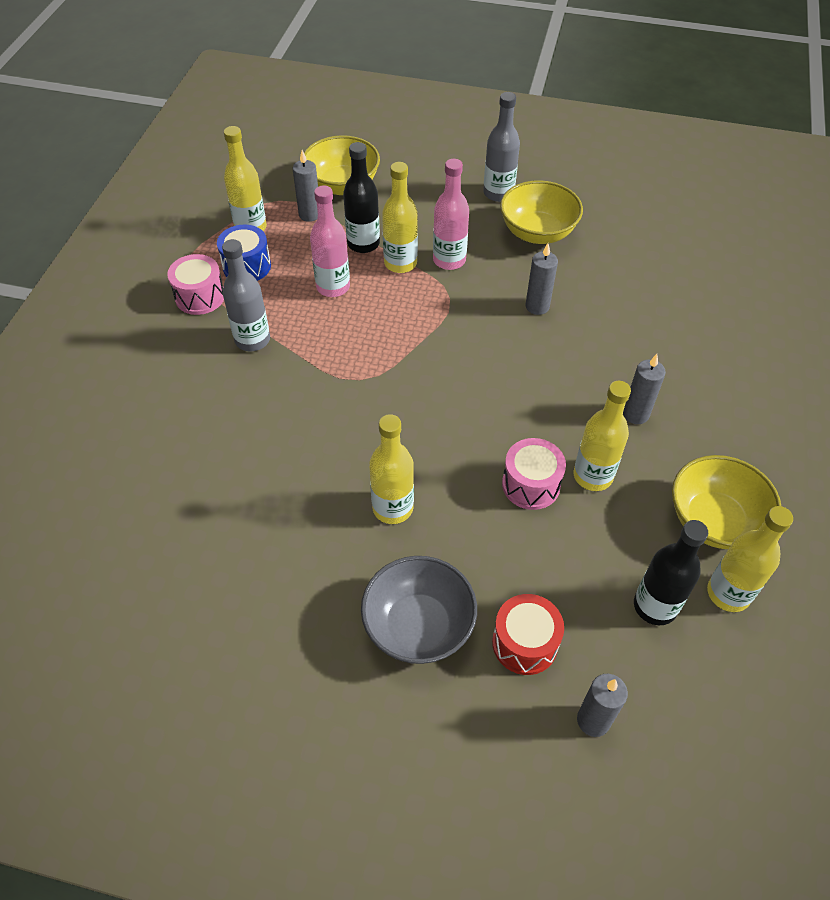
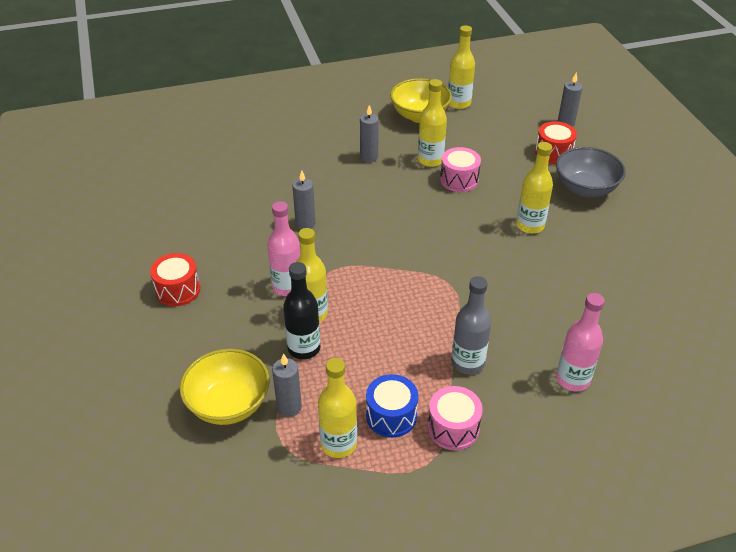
camera: 120 degrees left, 10 degrees down
pink bottle [310,185,350,297] -> pink bottle moved to [556,293,605,392]
grey bottle [483,92,520,202] -> red drum [150,253,200,306]
yellow bowl [500,180,583,244] -> none
black bottle [634,520,708,625] -> none

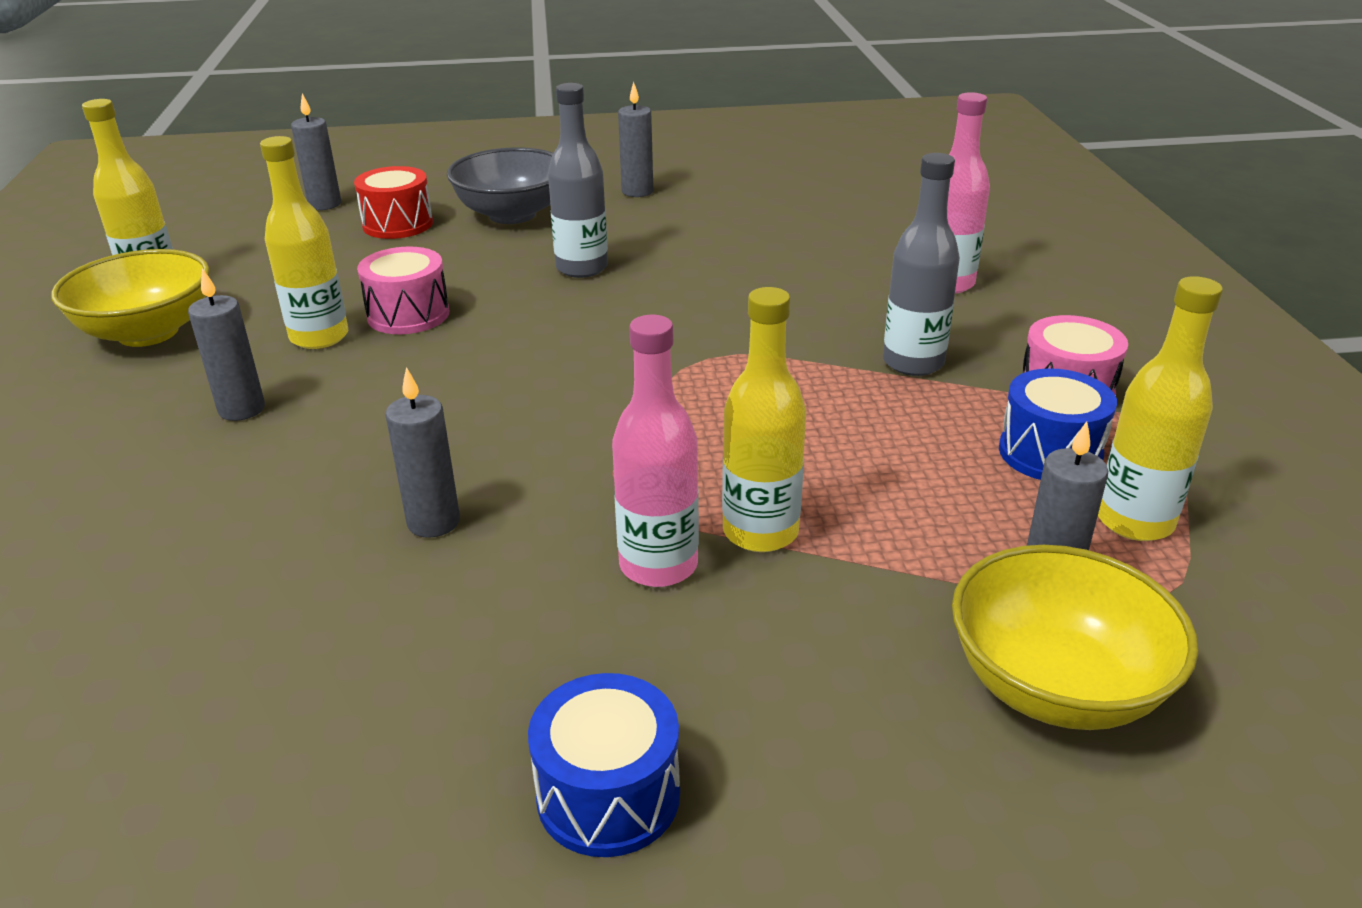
camera: 80 degrees left, 10 degrees down
red drum [150,253,200,306] -> blue drum [528,673,680,857]
black bottle [283,262,320,360] -> none
yellow bottle [516,142,553,234] -> grey bottle [548,83,608,278]
none -> grey candle [618,82,653,197]

